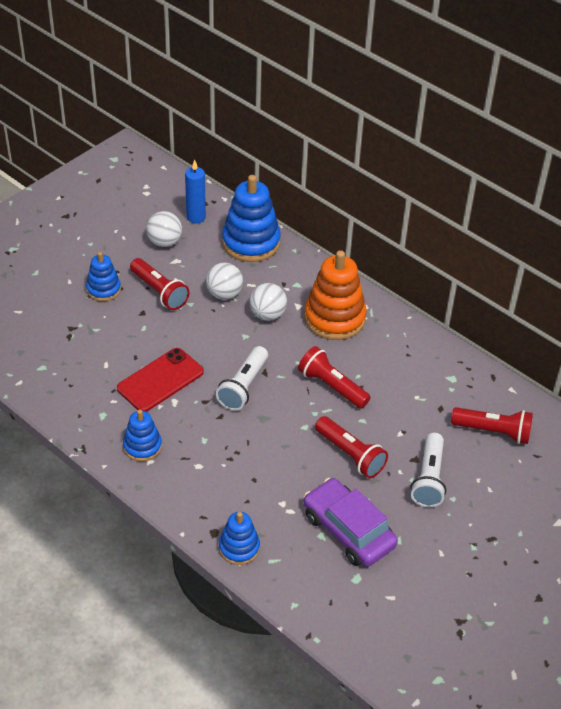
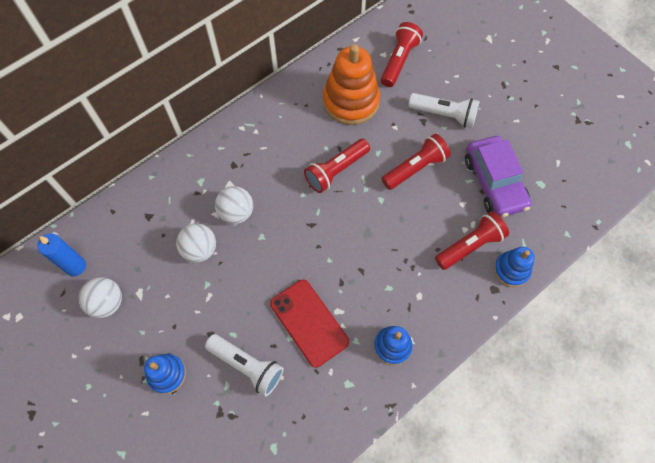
camera: 80 degrees left, 20 degrees up
red flashlight [130,258,189,310] -> red flashlight moved to [435,211,509,270]
white flashlight [216,346,268,411] -> white flashlight moved to [205,334,284,396]
blue stacking toy [222,175,281,262] -> none
purple car [303,478,398,567] -> purple car turned 75 degrees counterclockwise [465,136,531,218]
orange stacking toy [304,250,367,340] -> orange stacking toy moved to [323,44,380,125]

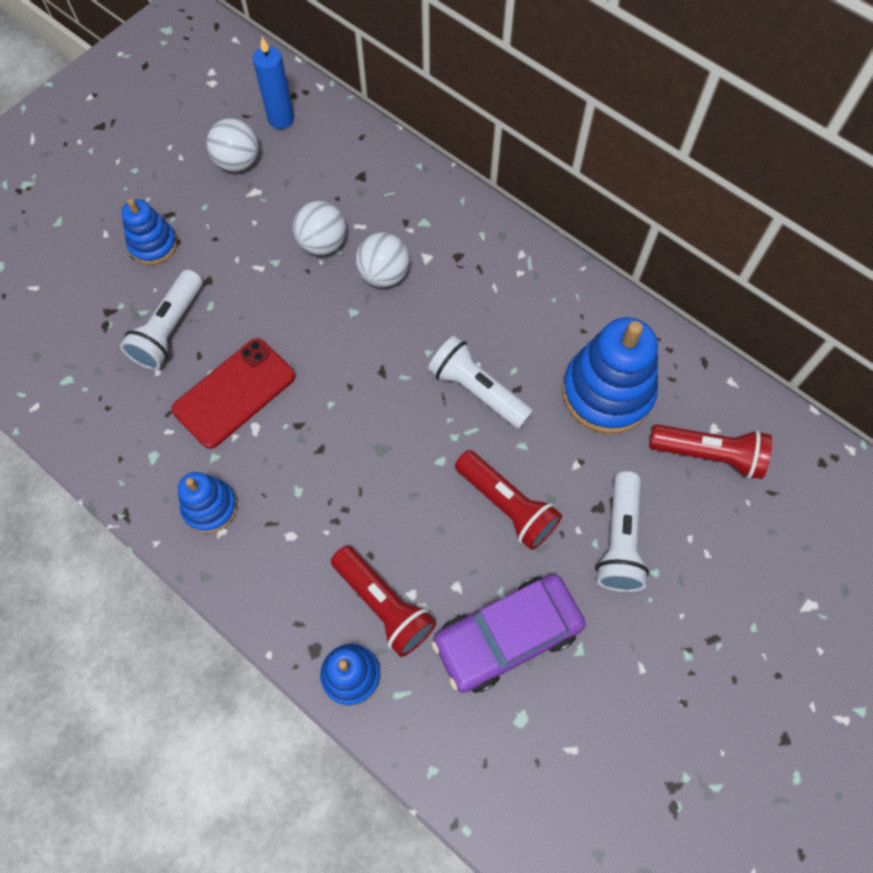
camera: 80 degrees right, 0 degrees up
red flashlight [304,139,370,193] -> white flashlight [428,336,533,429]
orange stacking toy [323,44,380,125] -> blue stacking toy [562,317,658,434]

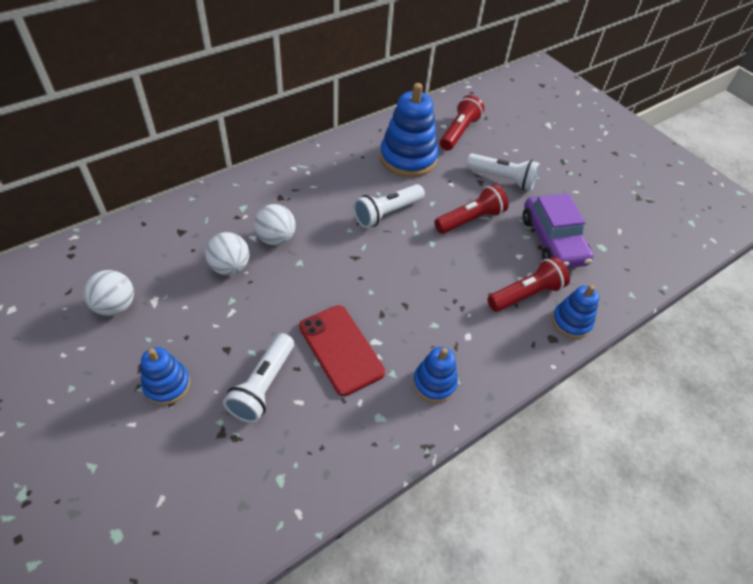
camera: 80 degrees left, 15 degrees down
white flashlight [120,270,203,370] -> white flashlight turned 75 degrees clockwise [223,333,294,423]
blue candle [253,37,294,129] -> none

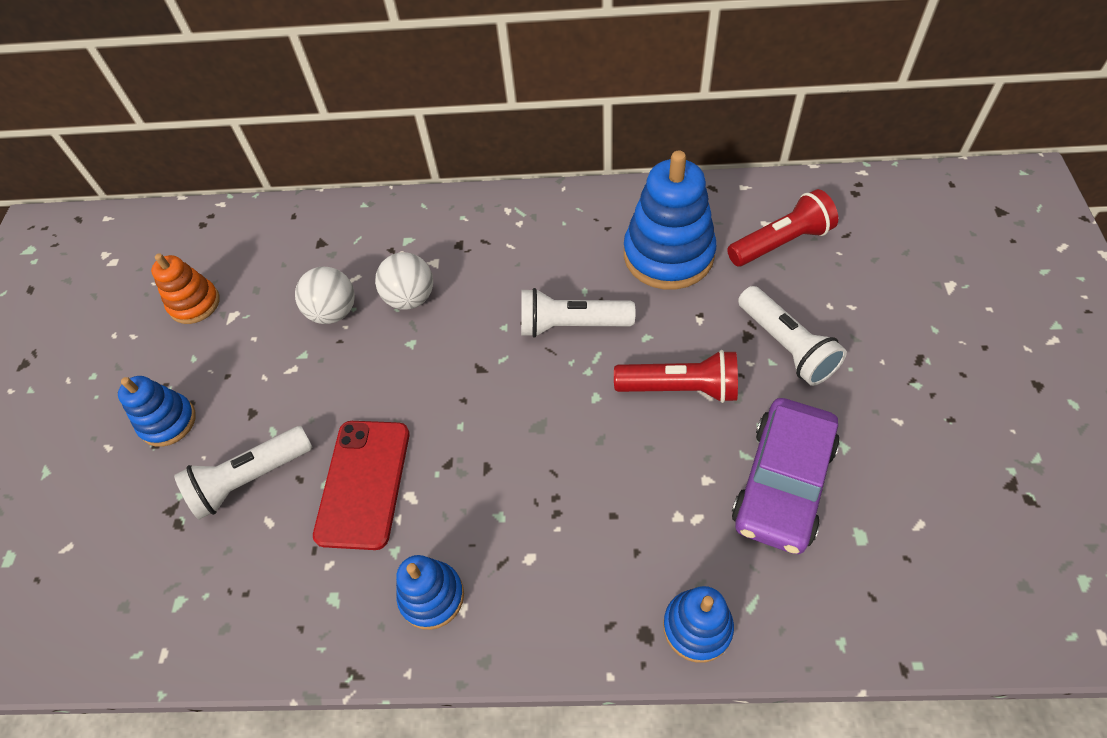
camera: 45 degrees right, 5 degrees up
white ball [83,270,134,316] -> orange stacking toy [151,253,220,324]
red flashlight [488,257,570,312] -> none

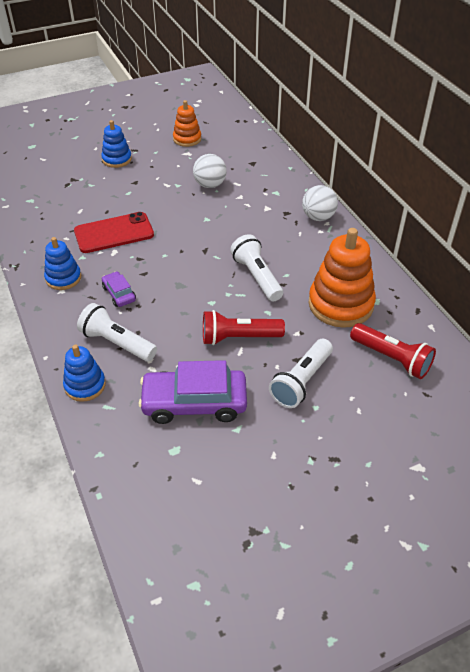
camera: 60 degrees right, 10 degrees down
white flashlight [174,426,313,520] -> white flashlight moved to [77,303,157,362]
white ball [375,252,433,310] -> white ball moved to [302,185,338,221]
red flashlight [614,350,738,403] -> red flashlight turned 105 degrees clockwise [203,310,285,345]
blue stacking toy [624,150,717,290] -> orange stacking toy [308,228,376,328]
none -> purple car [102,271,136,307]

